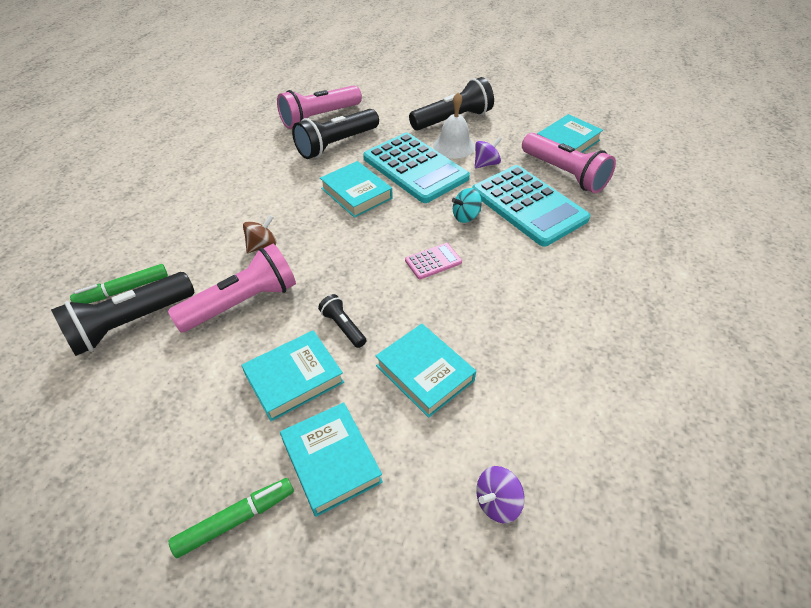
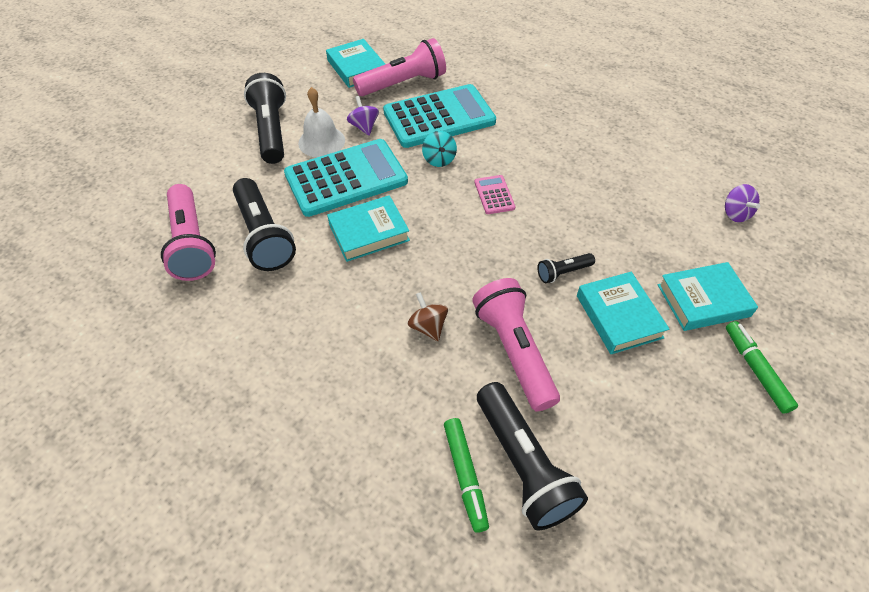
camera: 75 degrees left, 5 degrees up
turquoise book [376,324,476,418] -> none

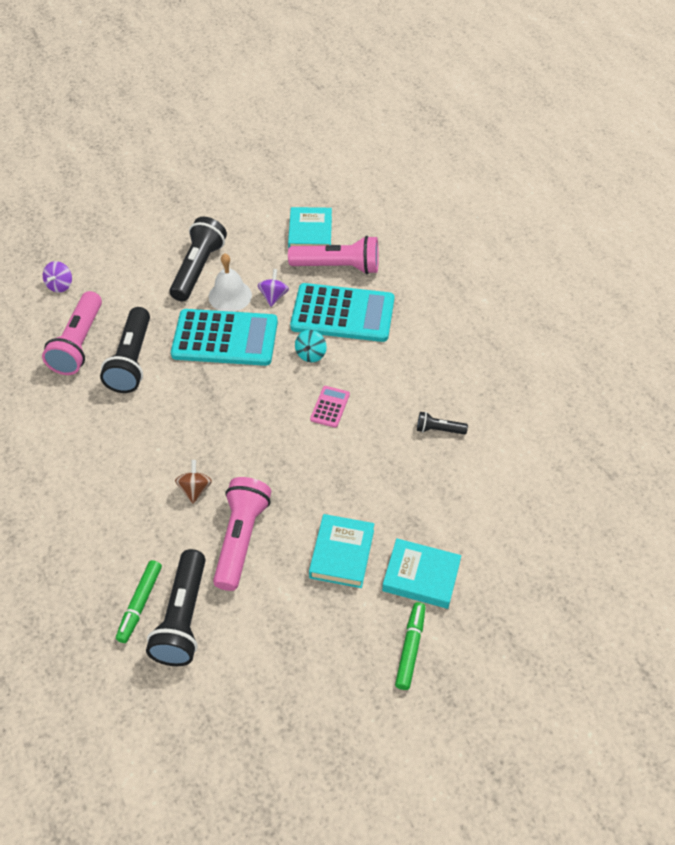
camera: 30 degrees right, 0 degrees up
turquoise book [327,195,410,262] -> none
black flashlight [537,253,595,283] -> black flashlight moved to [417,412,468,434]
purple spinning top [725,184,760,222] -> purple spinning top moved to [43,261,72,293]

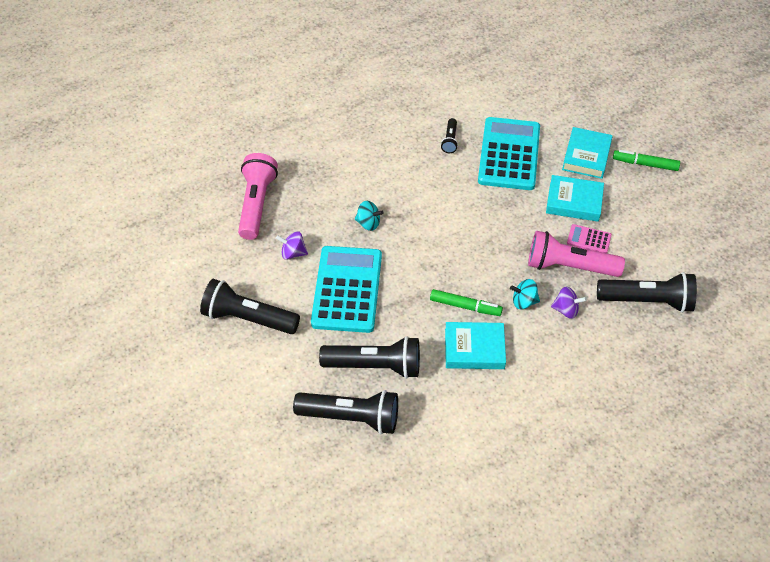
camera: 90 degrees left, 0 degrees up
pink flashlight [42,291,102,375] -> black flashlight [293,390,398,434]
purple spinning top [43,261,72,293] -> purple spinning top moved to [551,287,587,319]
green marker [116,560,162,643] -> green marker moved to [430,289,503,316]
brown spinning top [175,460,212,504] -> turquoise spinning top [510,279,540,309]
white bell [209,254,252,312] -> none
turquoise book [288,207,332,248] -> turquoise book moved to [445,322,506,369]
turquoise calculator [290,283,394,342] -> turquoise calculator moved to [478,117,540,190]
pink calculator [310,386,350,428] -> pink calculator moved to [567,224,612,253]

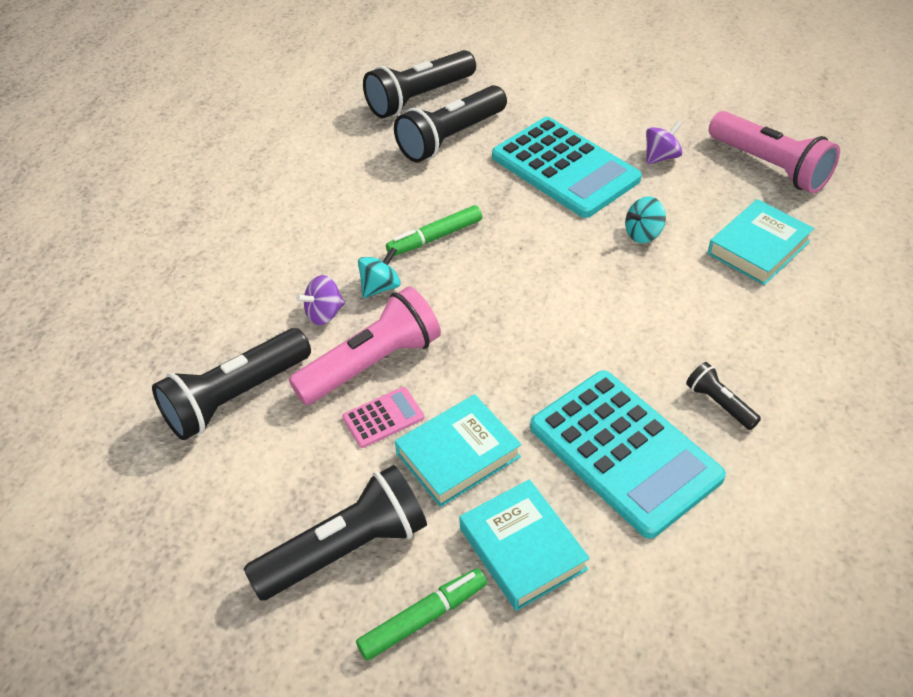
camera: 135 degrees right, 5 degrees down
black flashlight [200,279,300,334] -> black flashlight moved to [244,465,427,601]
turquoise book [445,322,506,369] -> turquoise book moved to [708,199,814,285]

